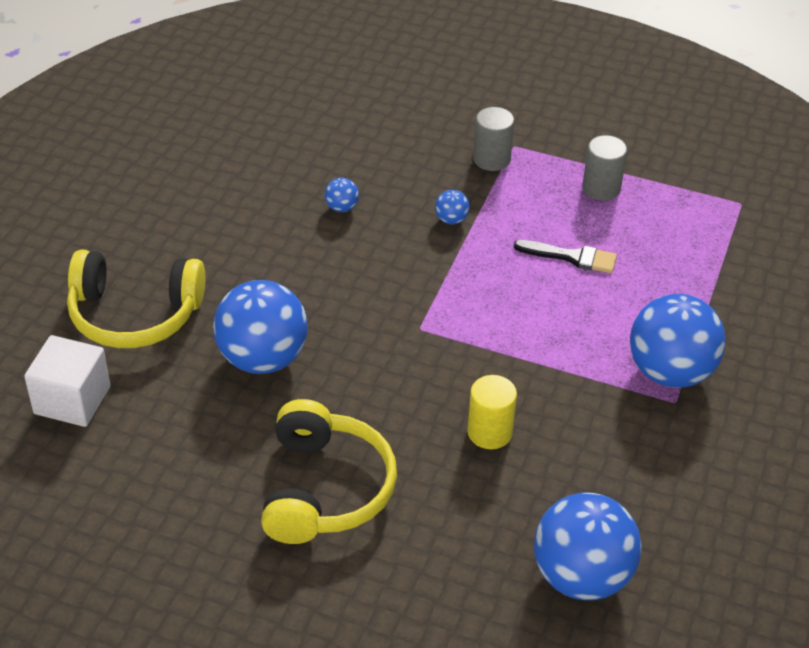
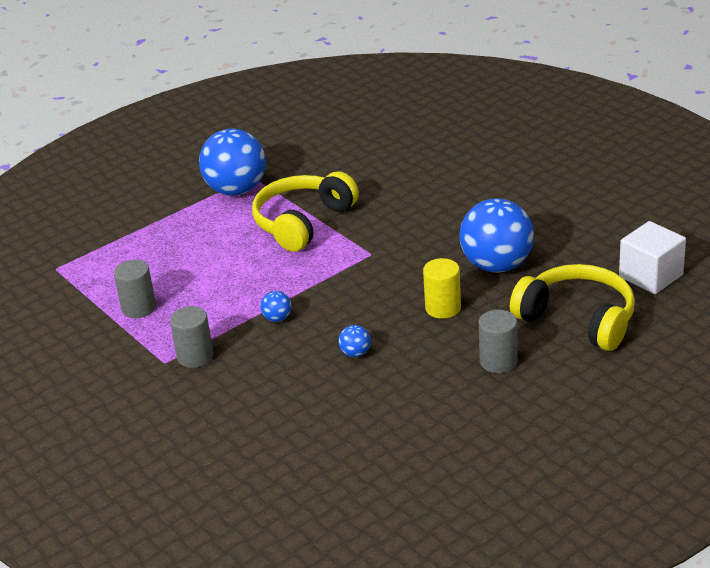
camera: 145 degrees left, 10 degrees down
yellow headphones [261,399,397,544] -> yellow headphones moved to [252,171,359,252]
yellow cylinder [467,375,517,449] -> yellow cylinder moved to [423,258,461,319]
black brush [514,240,617,273] -> none
blue ball [534,493,642,600] -> none
none -> grey cylinder [479,310,518,373]

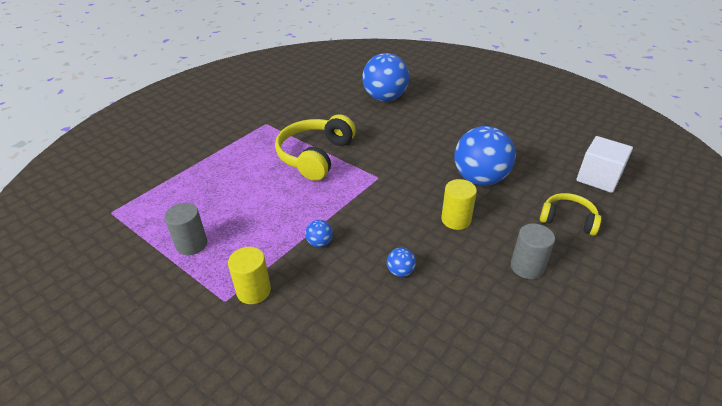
camera: 15 degrees left, 5 degrees up
grey cylinder [170,306,214,368] -> yellow cylinder [228,247,271,304]
blue ball [199,129,266,196] -> blue ball moved to [362,53,409,101]
yellow headphones [510,264,635,351] -> yellow headphones [540,193,601,236], size x0.58

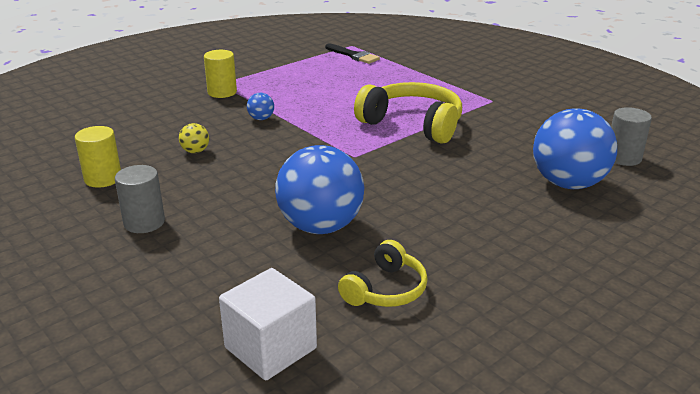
camera: 100 degrees right, 10 degrees down
grey cylinder [164,203,207,255] -> grey cylinder moved to [611,107,652,166]
blue ball [387,248,416,277] -> yellow ball [179,123,209,153]
yellow cylinder [441,179,477,230] -> yellow cylinder moved to [75,126,121,188]
yellow headphones [540,193,601,236] -> yellow headphones moved to [338,240,428,307]
none -> black brush [325,44,380,64]

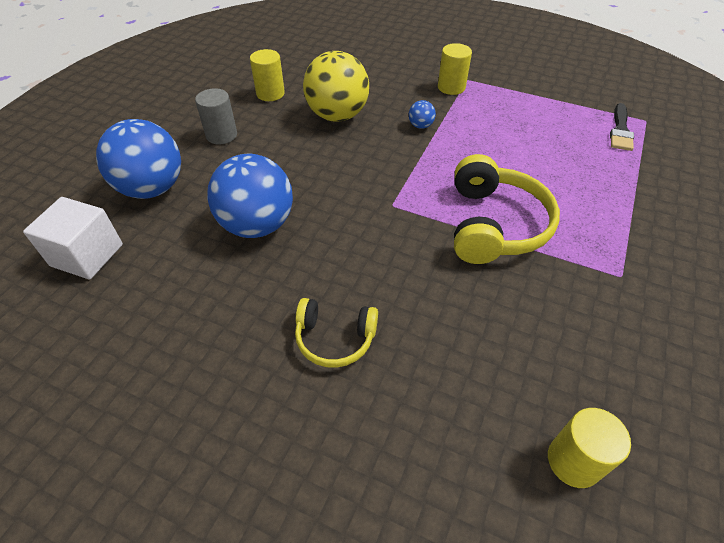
camera: 65 degrees right, 20 degrees up
yellow ball [179,123,209,153] -> yellow ball [303,51,369,122], size x2.44
yellow headphones [338,240,428,307] -> yellow headphones moved to [295,298,378,368]
blue ball [533,108,617,189] -> blue ball moved to [96,119,181,199]
grey cylinder [611,107,652,166] -> yellow cylinder [548,408,631,488]

